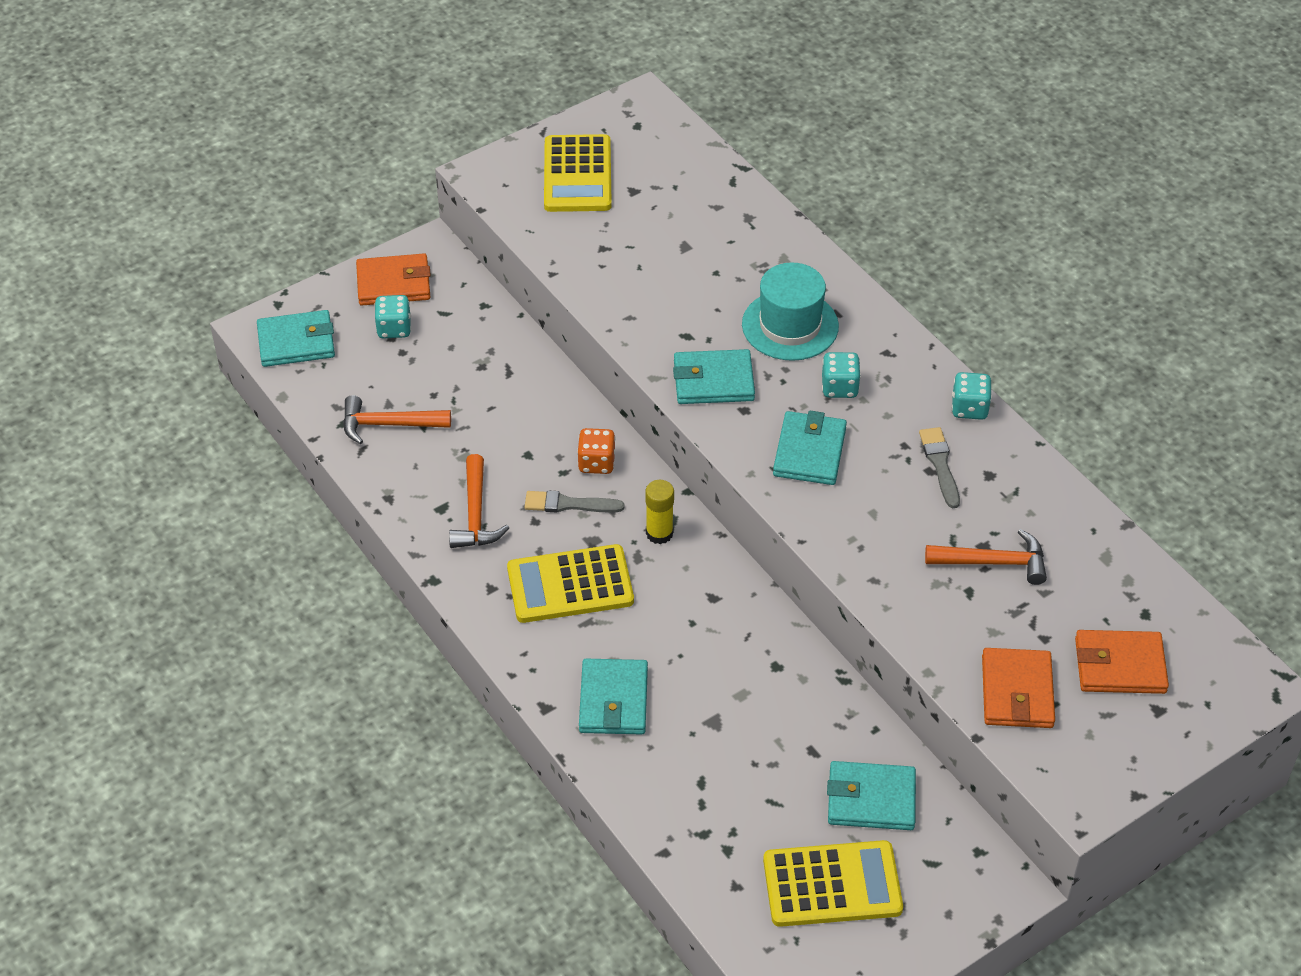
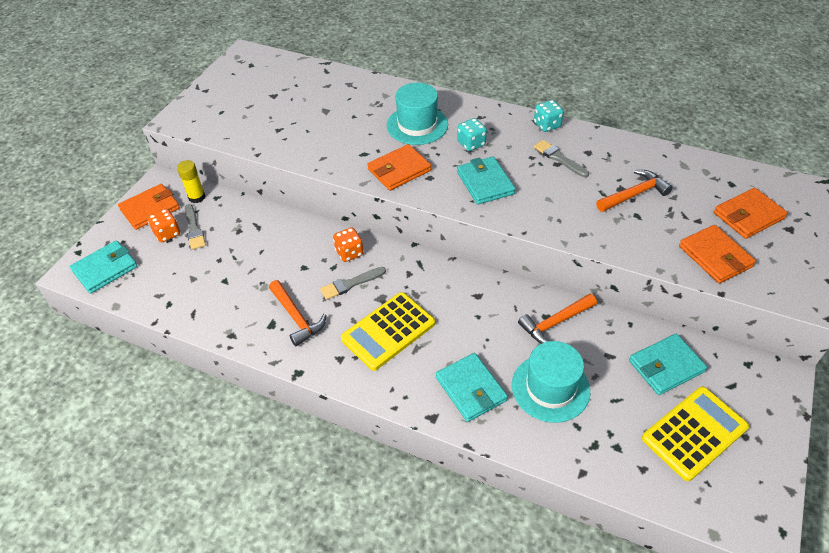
camera: 30 degrees left, 0 degrees up
orange hammer [343,395,451,444] -> orange hammer moved to [518,294,597,344]
turquoise dice [375,295,411,339] -> orange dice [147,209,180,242]
yellow calculator [544,134,612,212] -> none
yellow glue stick [645,480,674,544] -> yellow glue stick moved to [177,160,205,203]
turquoise wallet [673,349,755,404] -> orange wallet [367,144,431,191]
none -> grey brush [185,204,206,250]
none -> turquoise hat [512,341,590,423]

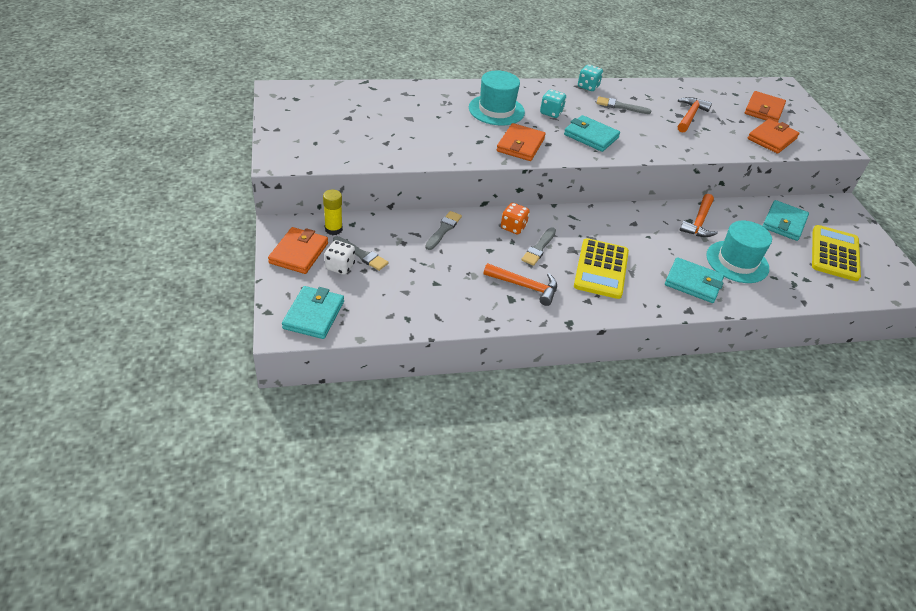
camera: 40 degrees left, 5 degrees down
orange dice [147,209,180,242] -> white dice [325,240,355,275]
orange wallet [679,225,756,283] -> orange wallet turned 75 degrees counterclockwise [748,119,800,154]
none -> grey brush [425,211,462,250]

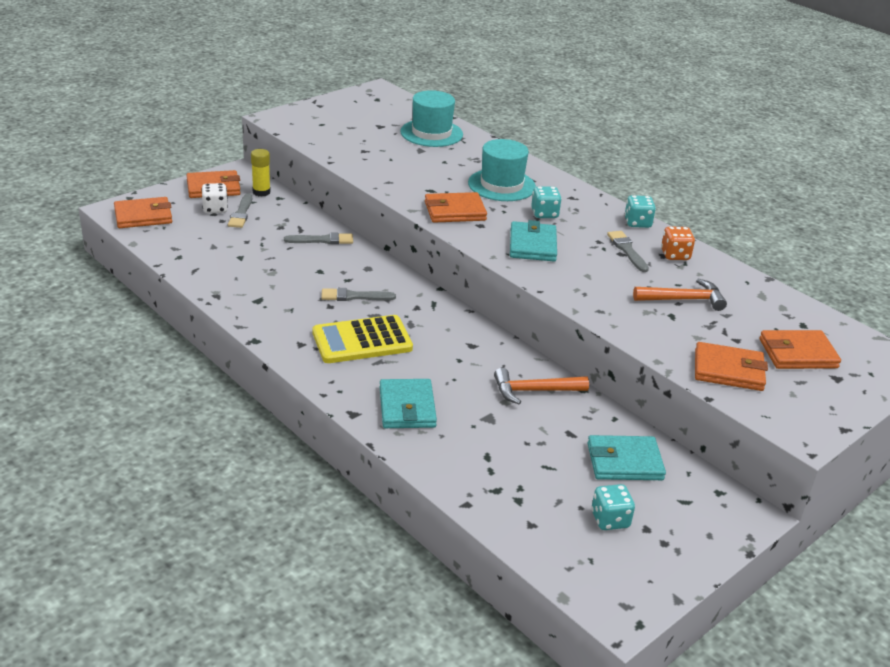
camera: 60 degrees right, 10 degrees down
turquoise wallet [282,286,344,339] -> orange wallet [114,197,172,228]
orange hammer [483,263,557,306] -> none
orange dice [501,203,530,234] -> orange dice moved to [661,226,695,260]
turquoise hat [706,221,772,283] -> turquoise hat moved to [401,90,463,147]
yellow calculator [812,225,861,281] -> turquoise dice [591,484,635,530]

